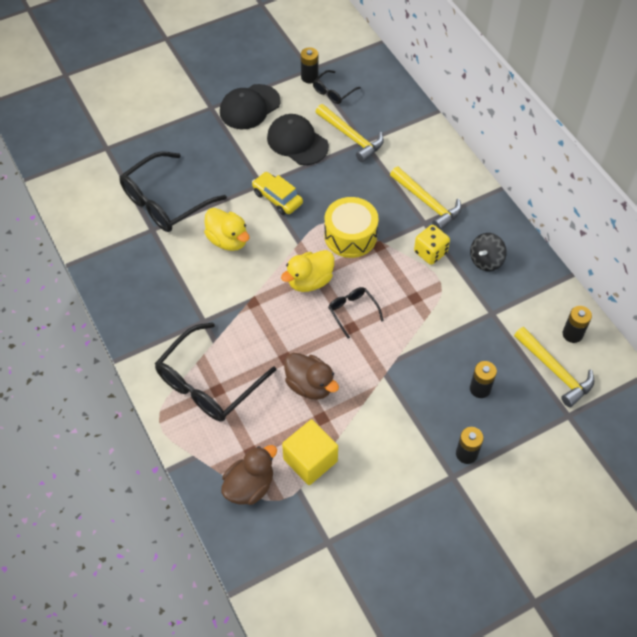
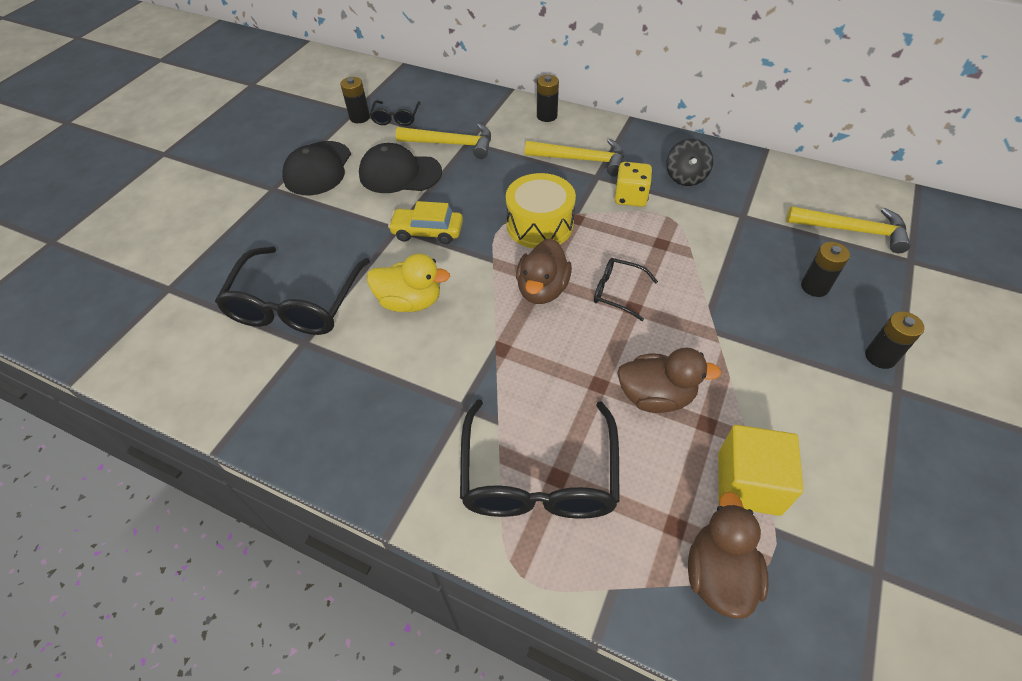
camera: 35 degrees left, 5 degrees down
yellow duck [281,250,334,292] -> brown duck [516,238,572,304]
black battery [563,306,592,343] -> black battery moved to [537,75,559,122]

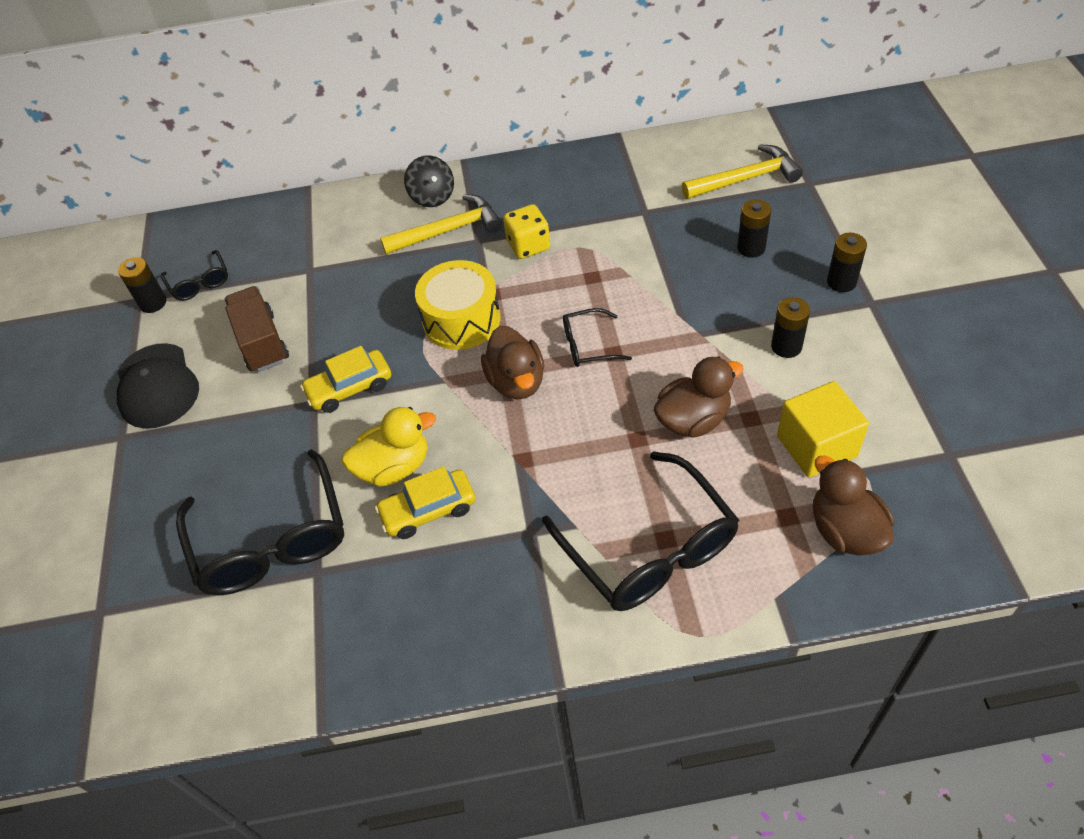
camera: 30 degrees left, 0 degrees up
black cap [359,143,442,193] -> brown truck [224,286,289,372]
yellow hammer [396,123,491,159] -> none
black battery [537,75,559,122] -> black battery moved to [771,297,810,358]
black spinning top [667,139,713,186] -> black spinning top moved to [404,156,454,207]
none -> yellow car [375,466,475,539]

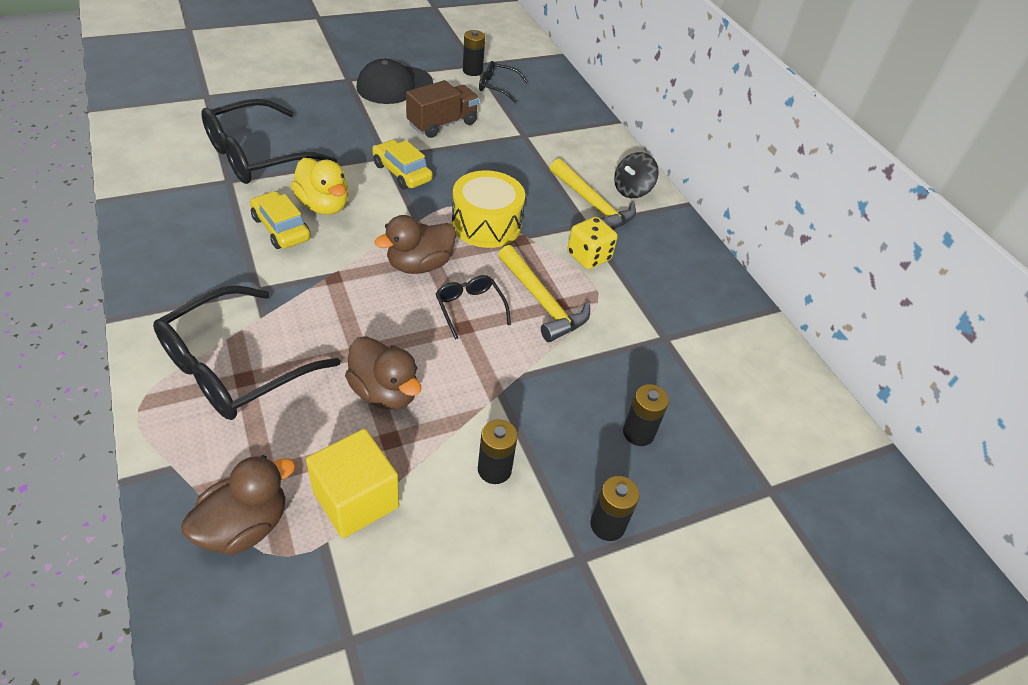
camera: 65 degrees right, 5 degrees down
black glasses [161,250,228,301] -> black glasses turned 60 degrees clockwise [479,61,528,103]
yellow hammer [682,144,803,199] -> yellow hammer moved to [498,245,590,342]

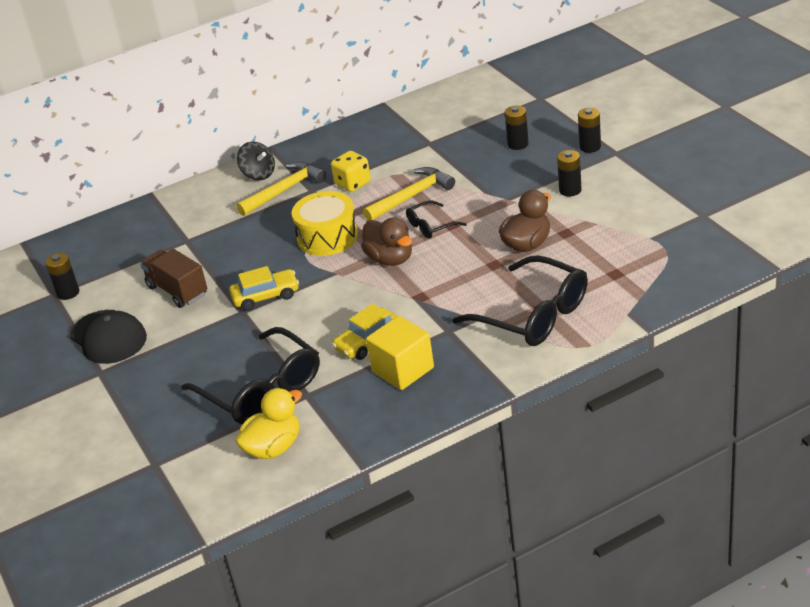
camera: 85 degrees left, 10 degrees down
brown duck [181,455,296,555] -> none
yellow duck [291,158,348,215] -> yellow duck moved to [235,388,302,459]
yellow cube [306,429,399,538] -> yellow cube moved to [366,316,434,390]
yellow car [372,140,433,189] -> yellow car turned 150 degrees counterclockwise [229,266,299,311]
black glasses [479,61,528,103] -> none

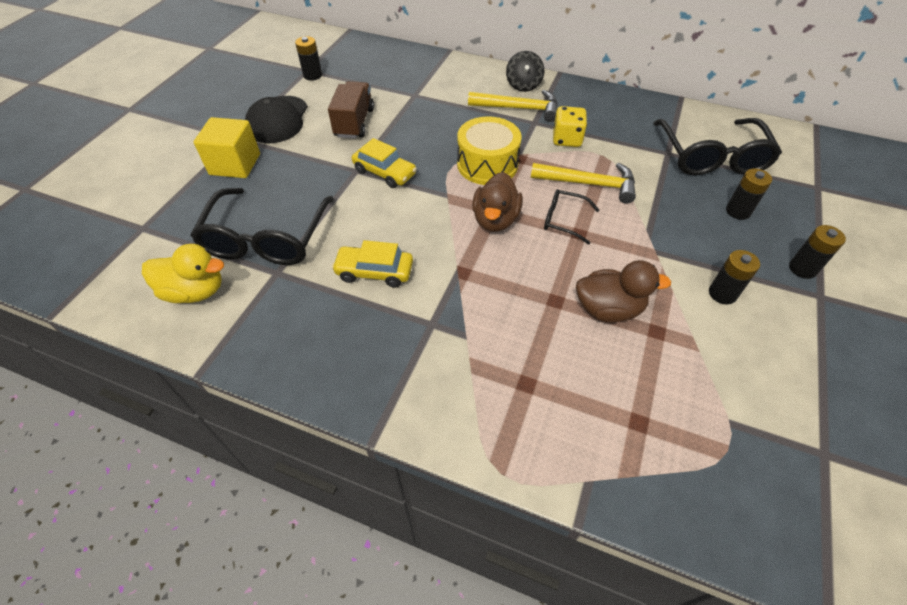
camera: 45 degrees right, 15 degrees up
yellow cube [366,316,434,390] -> yellow cube moved to [194,117,260,178]
black glasses [452,255,588,346] -> black glasses moved to [653,118,782,175]

